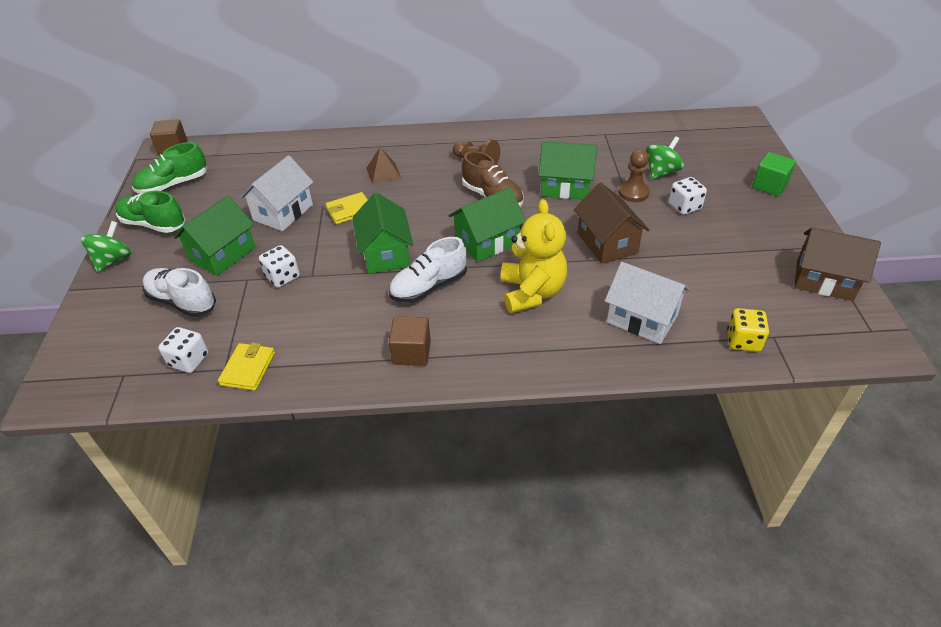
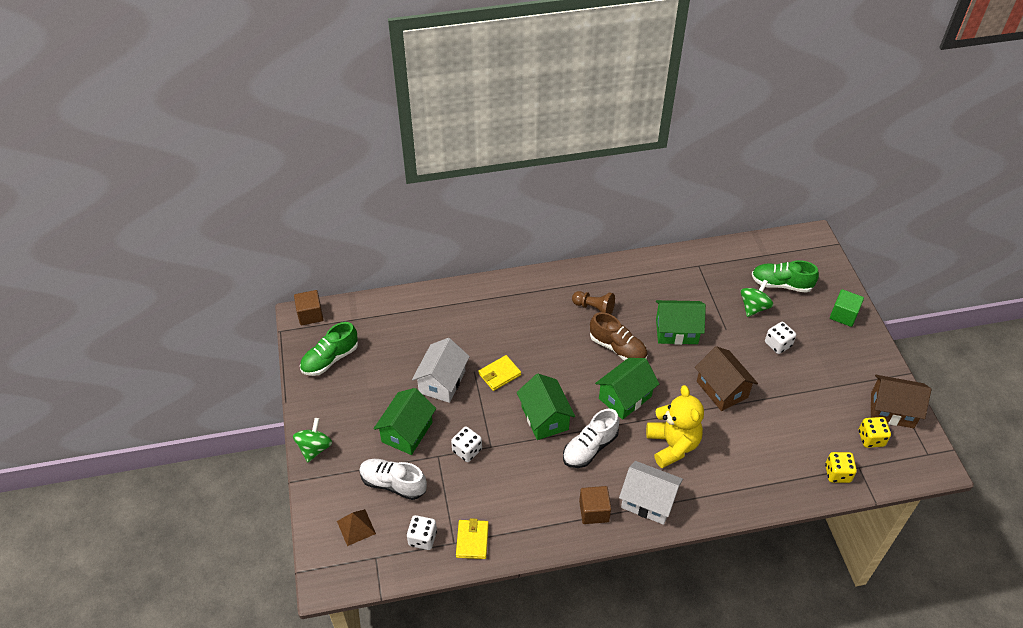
camera: 10 degrees left, 5 degrees up
green shoe [116,191,185,233] -> green shoe moved to [752,260,819,293]
brown pyramid [366,147,402,185] -> brown pyramid moved to [337,509,376,546]
white house [605,262,690,344] -> white house moved to [619,461,683,525]
brown pawn [618,149,650,202] -> none
none -> yellow dice [859,417,891,448]

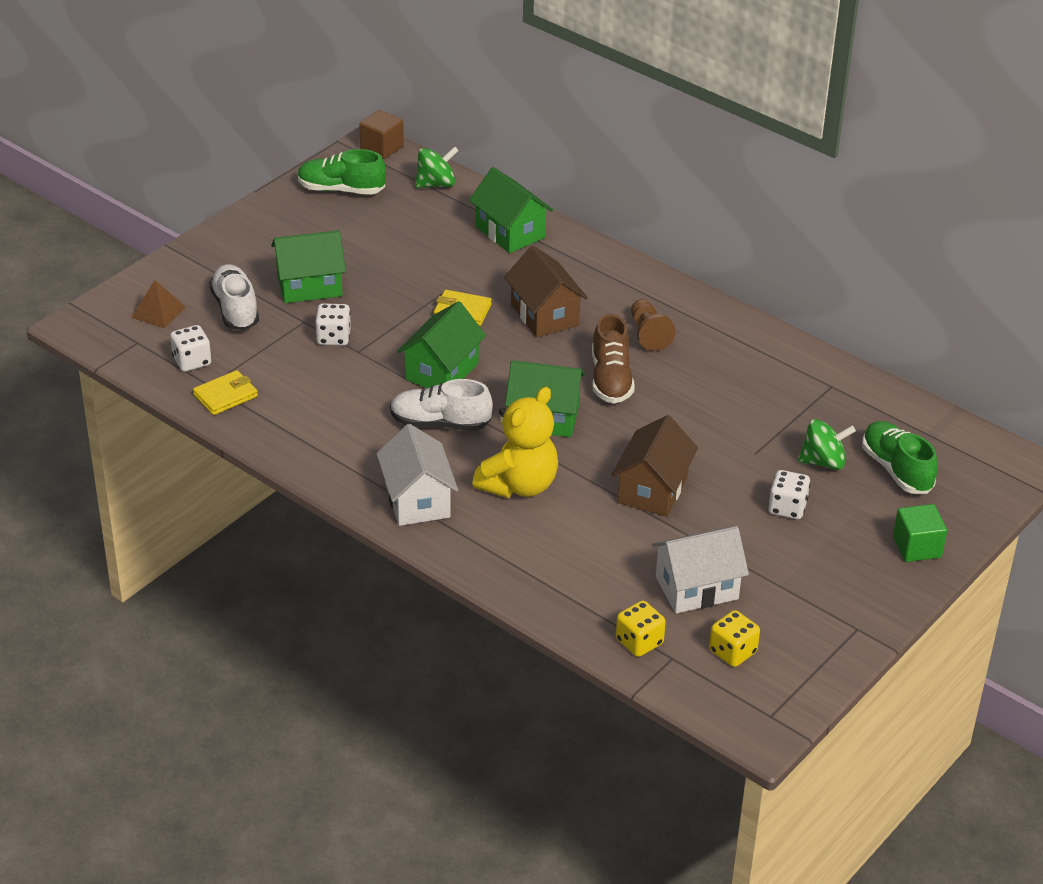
camera: 50 degrees right, 10 degrees down
green spinning top [293,418,332,462] -> green spinning top moved to [415,146,459,188]
white house [412,338,470,403] -> white house moved to [652,526,749,614]
brown cube [579,486,611,524] -> none
green house [656,300,706,345] -> green house moved to [469,167,553,253]
brown house [871,375,931,428] -> brown house moved to [504,246,588,337]

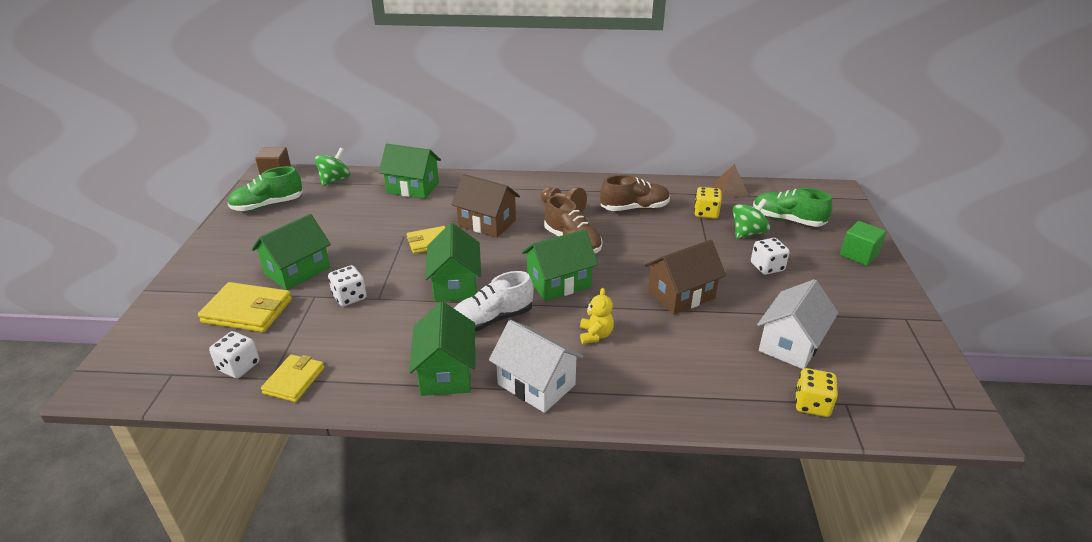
camera: 35 degrees left, 5 degrees down
brown pyramid [131,280,185,329] -> brown pyramid moved to [711,164,748,198]
white shoe [209,264,259,330] -> yellow wallet [198,282,292,332]
yellow teddy bear [472,387,558,498] -> yellow teddy bear [580,288,614,344], size x0.51
brown house [612,415,698,517] -> brown house turned 75 degrees clockwise [645,240,726,315]
yellow dice [709,610,760,667] -> yellow dice moved to [694,187,722,219]
none -> green house [409,302,475,396]
none -> brown shoe [600,175,670,211]

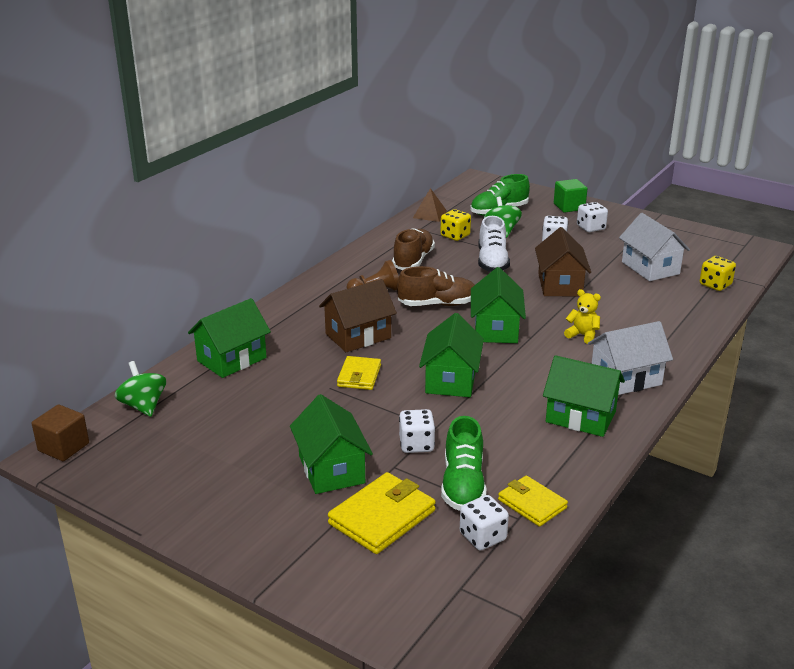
camera: 60 degrees left, 5 degrees down
green shoe [228,166,302,211] -> green shoe moved to [441,416,486,511]
green house [425,223,481,302] -> green house turned 75 degrees clockwise [419,313,484,397]
white shoe [454,271,534,331] -> white shoe moved to [478,216,510,272]
none -> white dice [577,202,608,232]

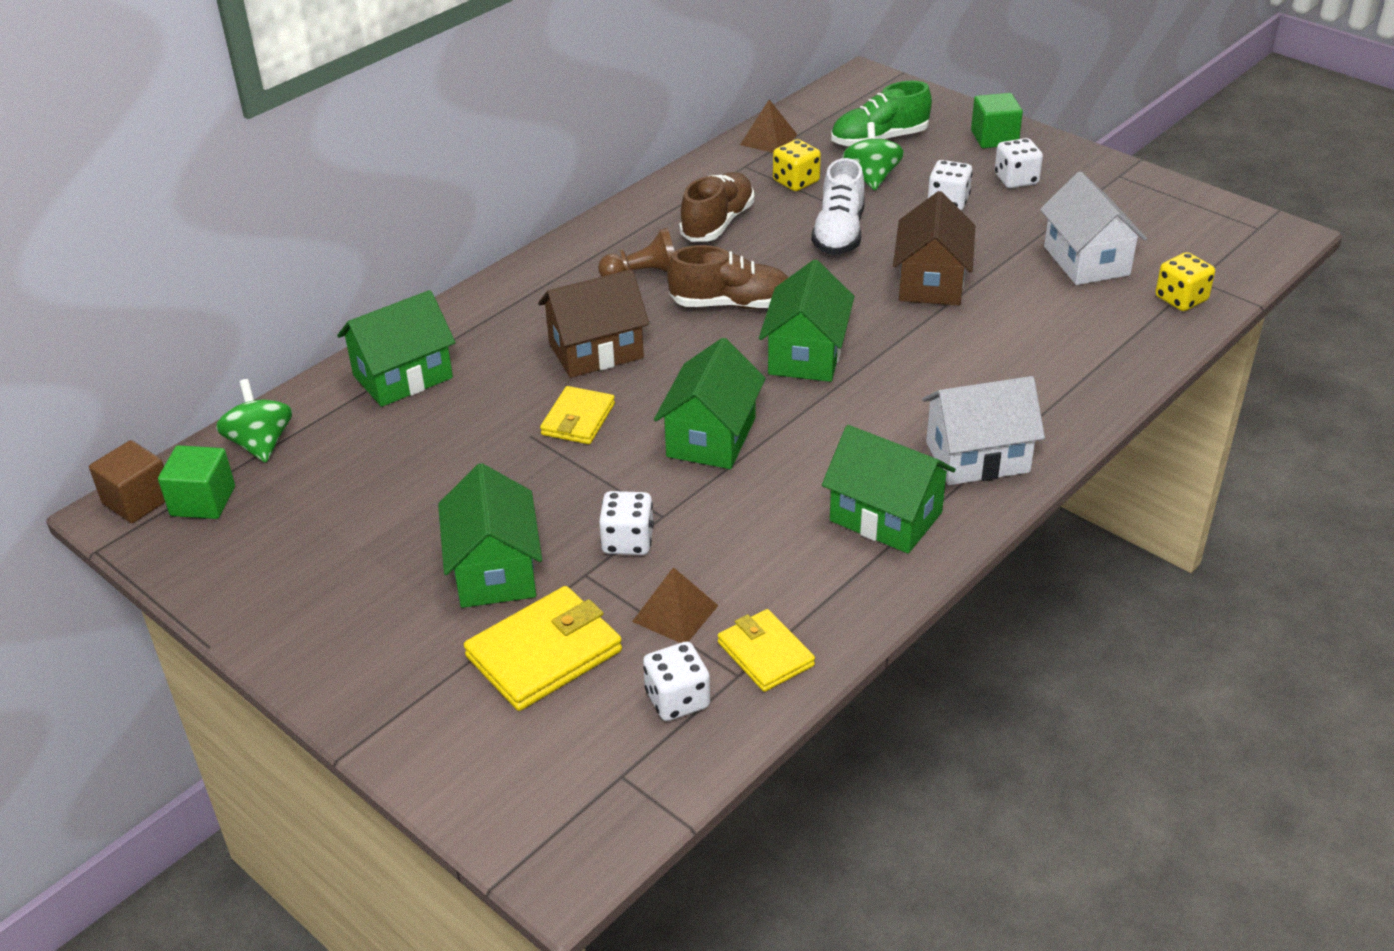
camera: 10 degrees right, 10 degrees up
green shoe [441,416,486,511] -> brown pyramid [632,567,719,643]
yellow teddy bear [564,289,601,344] -> none
none -> green cube [158,445,235,519]

